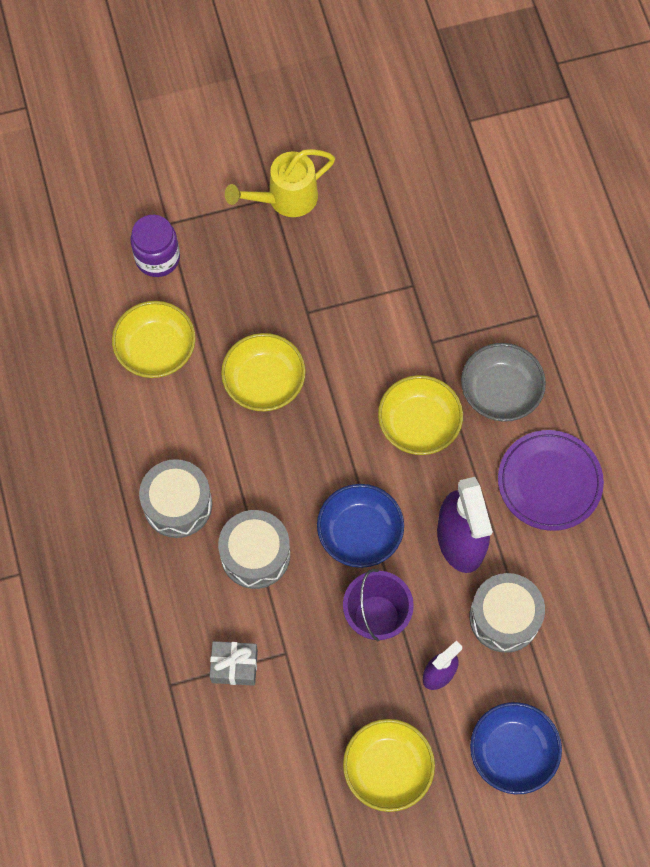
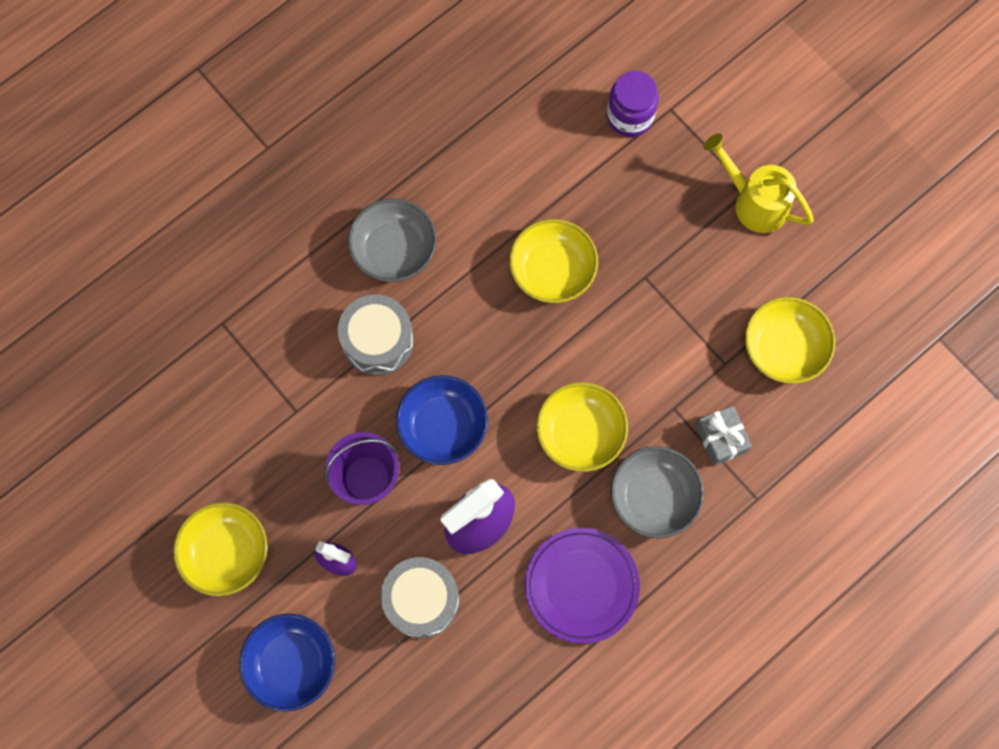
camera: 65 degrees right, 5 degrees up
yellow bowl [112,301,196,378] -> yellow bowl moved to [745,297,835,384]
grey drum [139,459,212,538] -> grey bowl [348,198,437,282]
grey gift [210,641,258,686] -> grey gift moved to [696,406,752,466]

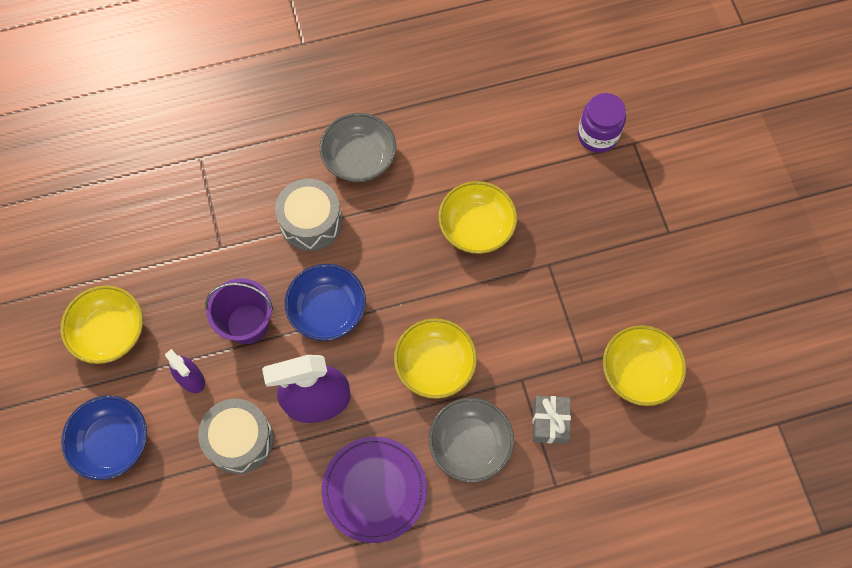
camera: 25 degrees right, 5 degrees down
yellow watering can [703,133,814,233] -> none

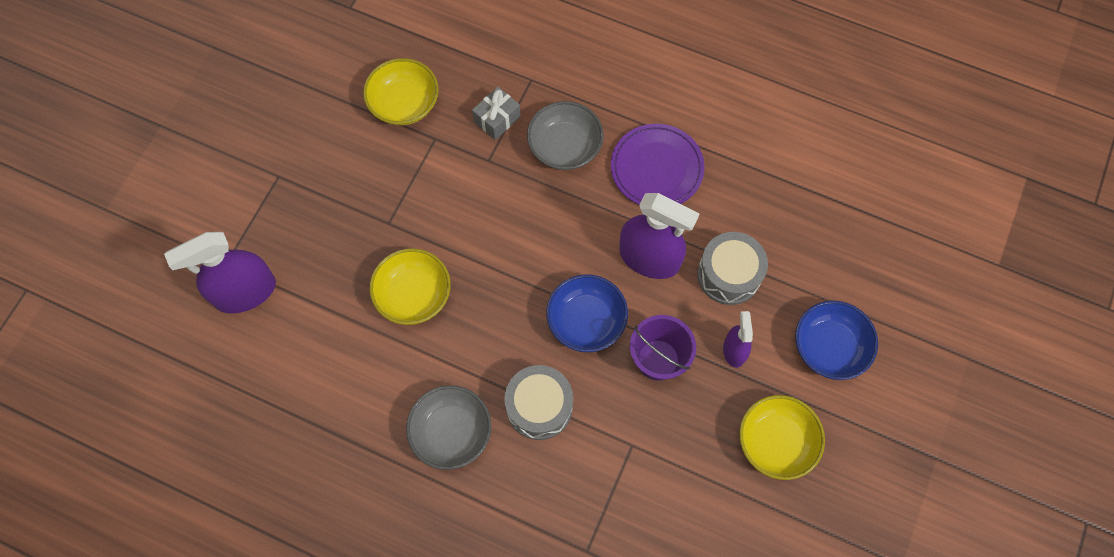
camera: 140 degrees left, 0 degrees up
yellow bowl [394,318,477,399] -> none
purple jar [578,93,626,153] -> purple spray bottle [164,232,276,314]

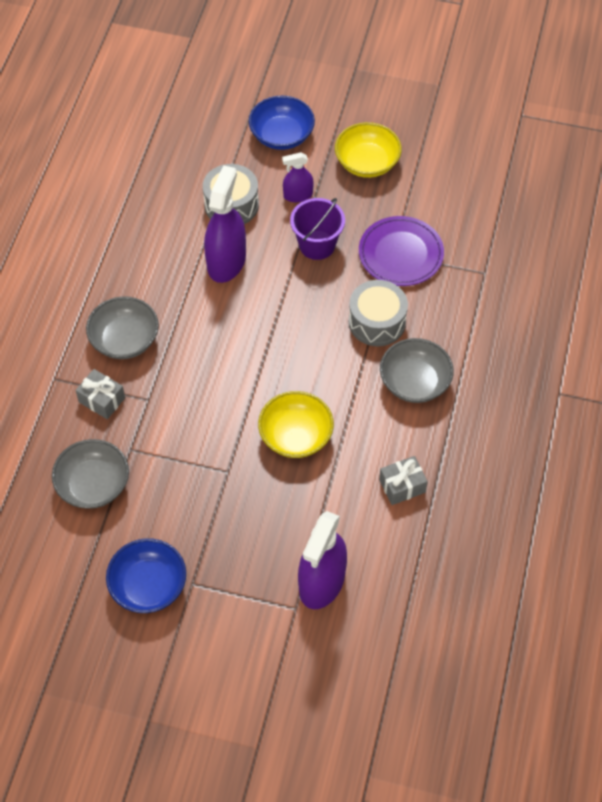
camera: 100 degrees left, 10 degrees down
purple spray bottle [164,232,276,314] -> purple spray bottle turned 60 degrees clockwise [298,511,347,609]
yellow bowl [363,58,439,125] -> grey bowl [52,439,129,509]
blue bowl [546,275,628,352] -> blue bowl moved to [106,538,186,613]
purple plate [611,124,705,205] -> purple plate moved to [359,216,444,286]
none -> grey gift [379,456,428,505]

